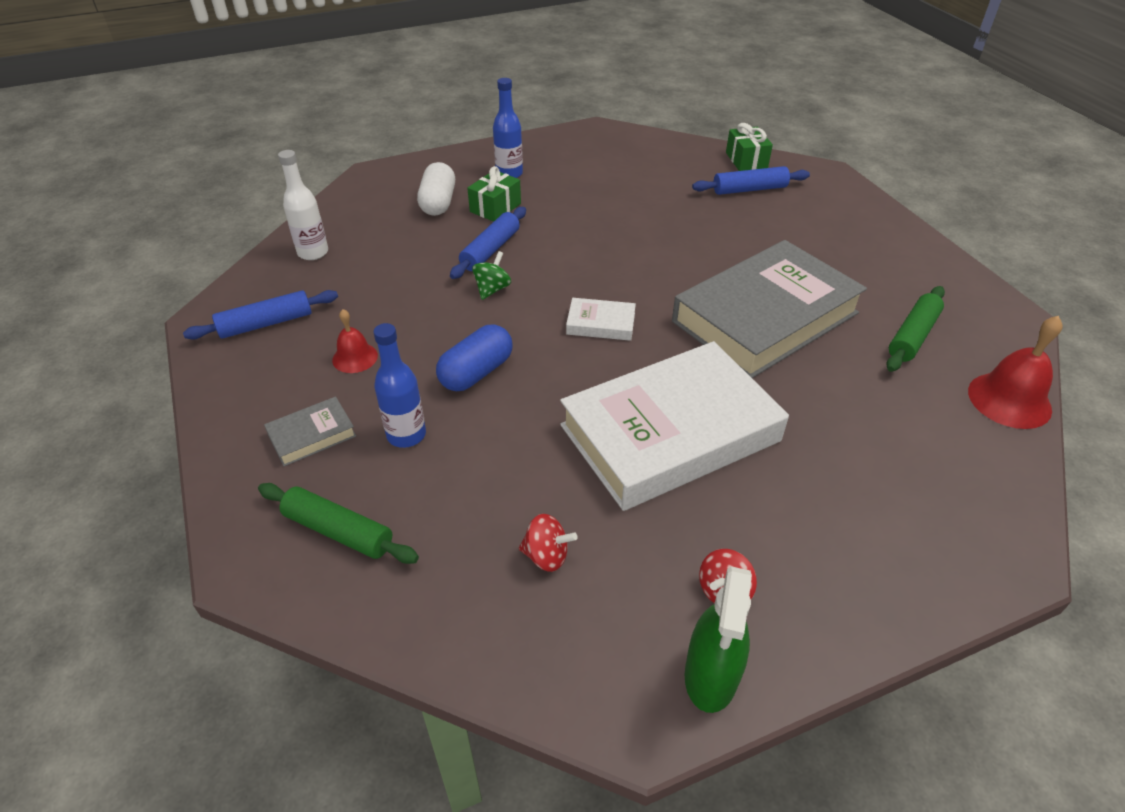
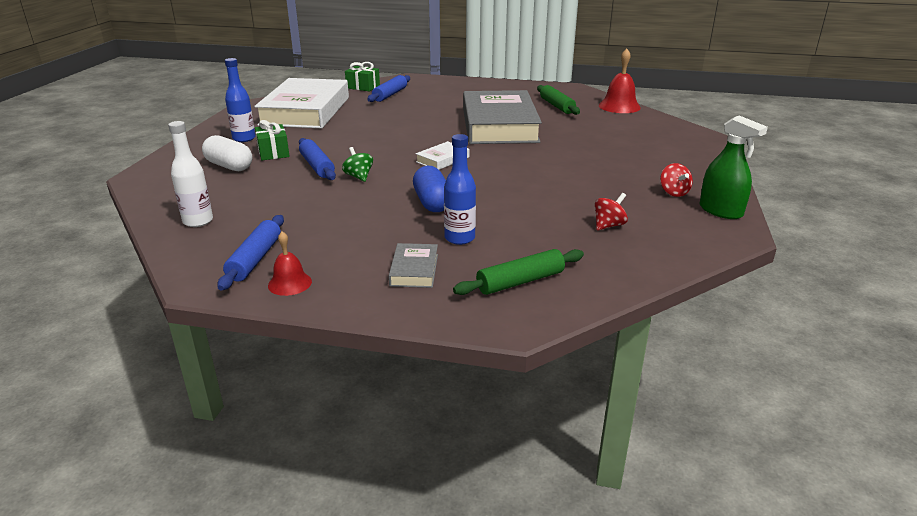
camera: 55 degrees left, 15 degrees down
red bell [332,309,378,373] -> red bell moved to [268,231,312,296]
white book [560,341,789,511] -> white book moved to [254,78,349,128]

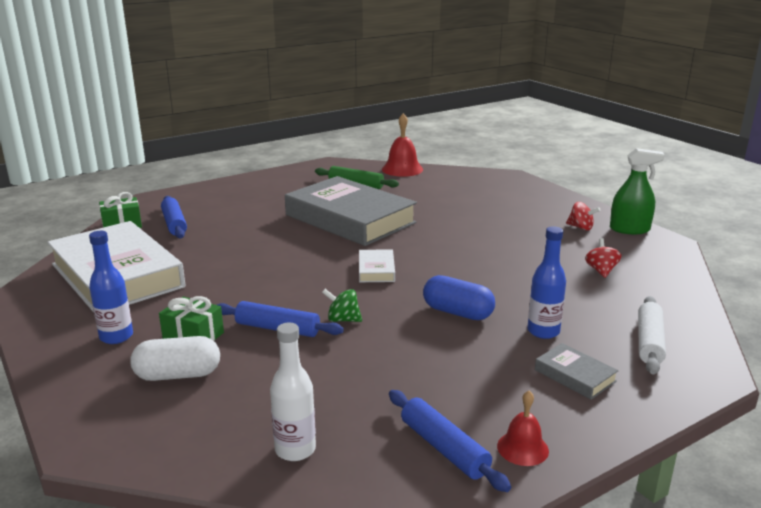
camera: 45 degrees left, 5 degrees down
green rolling pin [453,249,584,295] -> white rolling pin [638,296,666,374]

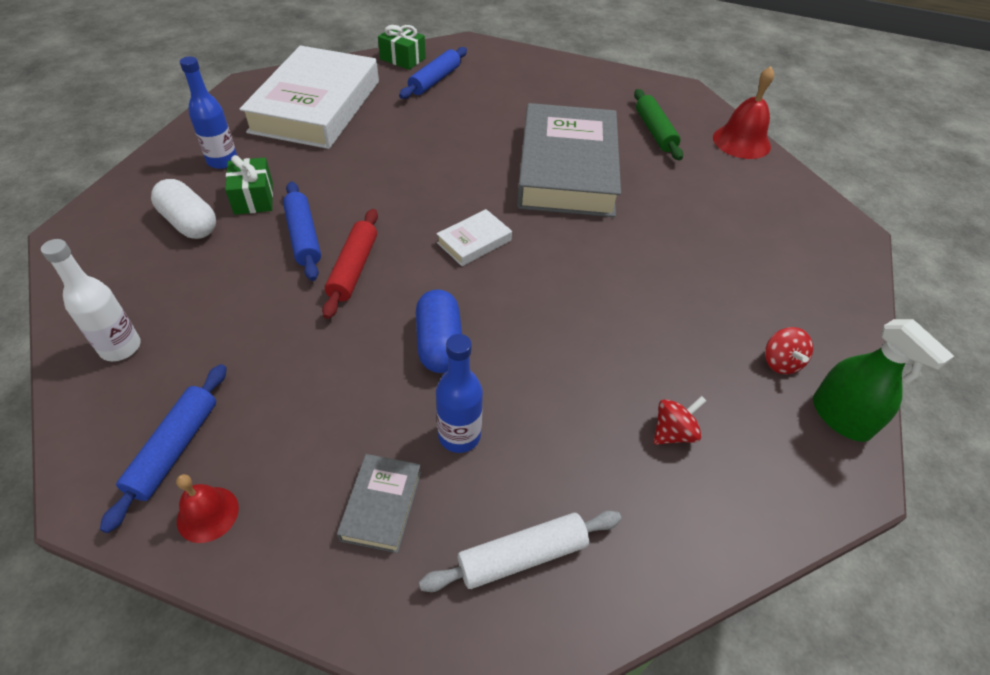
camera: 50 degrees right, 25 degrees up
green spinning top [322,289,362,322] -> red rolling pin [322,209,378,319]

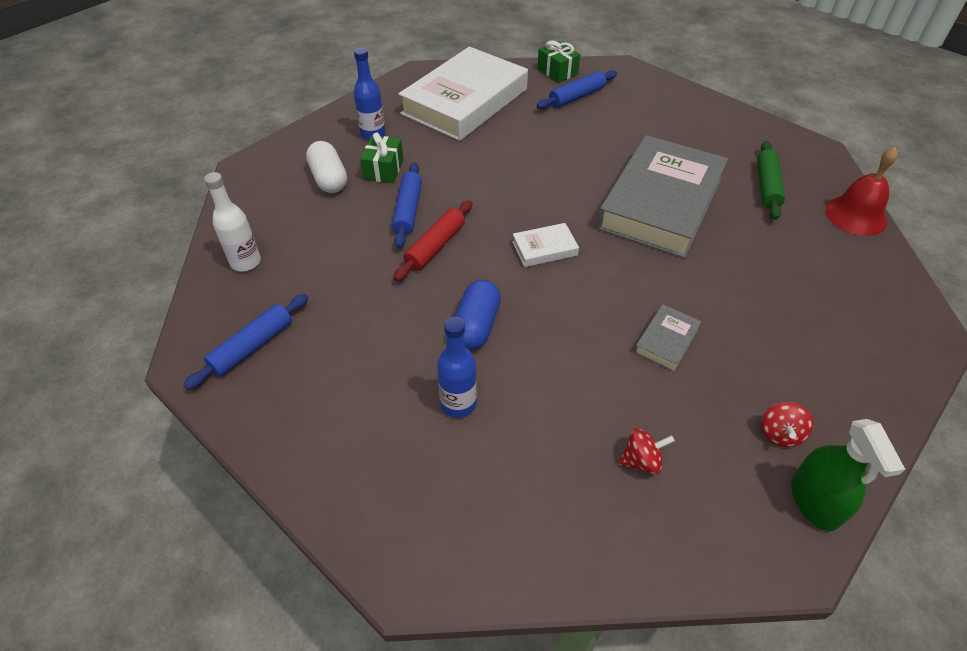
camera: 25 degrees right, 0 degrees up
red bell [176,474,239,543] -> none
grey book [337,454,421,553] -> grey book moved to [634,304,702,372]
white rolling pin [419,511,621,592] -> none

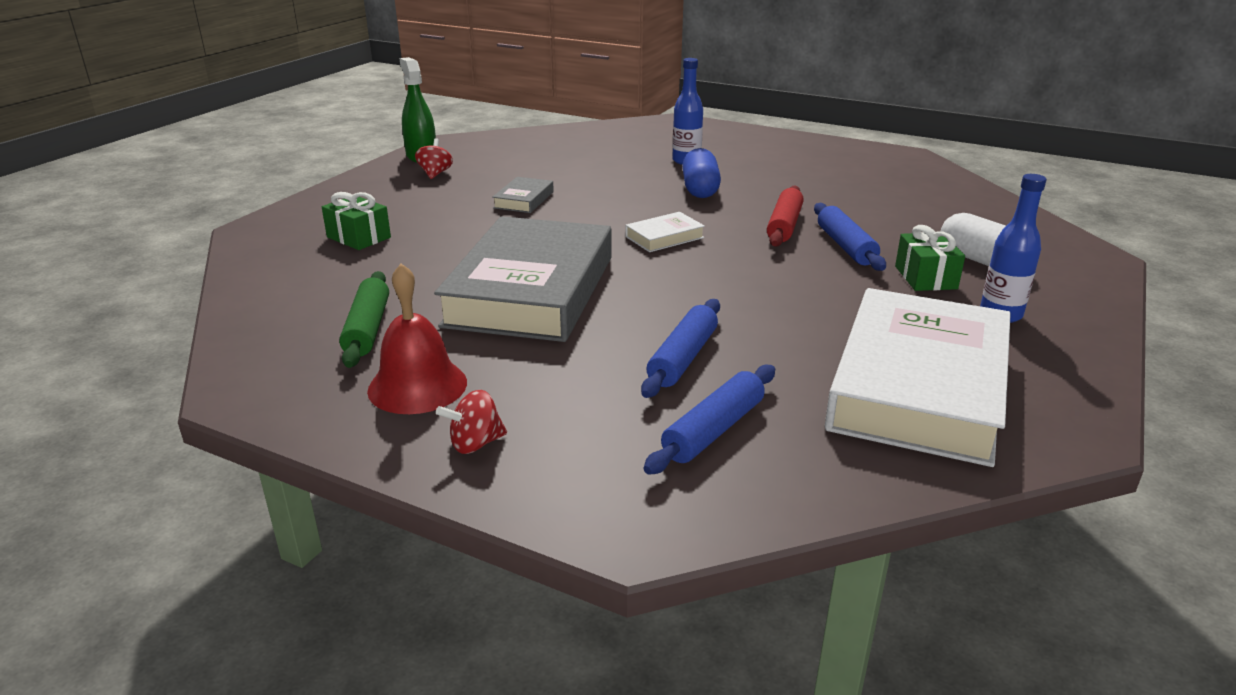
camera: 165 degrees right, 20 degrees down
blue rolling pin [183,294,308,390] -> blue rolling pin moved to [641,299,720,398]
white bottle [204,172,261,271] -> none
green gift [537,41,580,83] -> green gift moved to [322,192,391,250]
red spinning top [618,428,675,474] -> red spinning top moved to [436,390,507,454]
red bell [825,147,898,236] -> red bell moved to [367,263,467,414]

